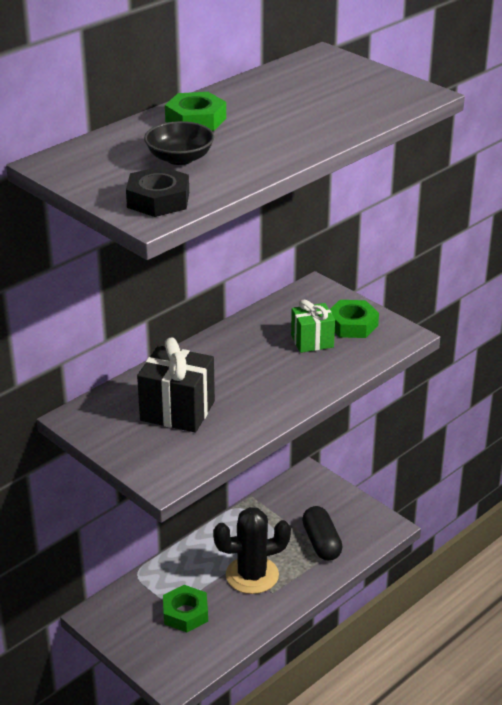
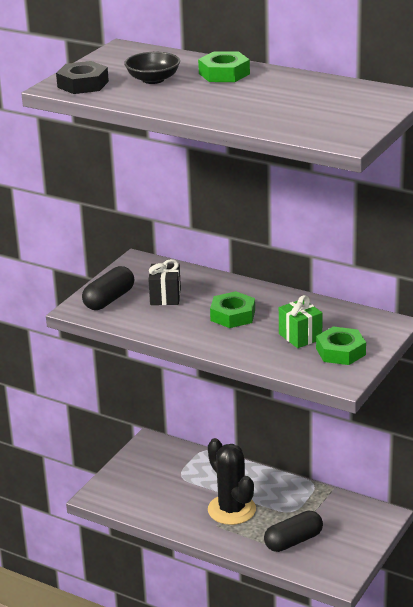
camera: 75 degrees right, 5 degrees down
black gift [137,338,215,433] -> black gift [148,259,181,305], size x0.64
green nut [163,585,208,632] -> green nut moved to [210,291,255,328]
none -> black capsule [82,266,134,310]

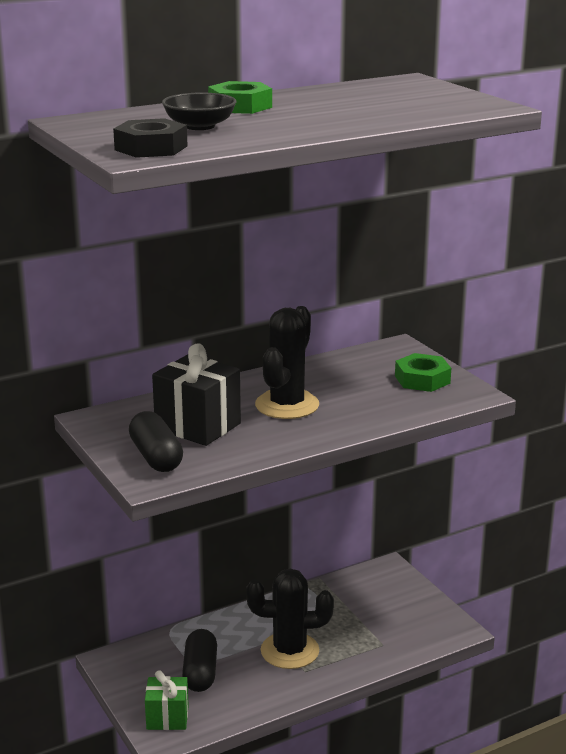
camera: 60 degrees left, 5 degrees down
black gift [148,259,181,305] -> black gift [152,343,241,446], size x1.57
green nut [210,291,255,328] -> black cactus [255,306,319,419]
black capsule [264,511,323,552] -> black capsule moved to [182,629,217,692]
green gift [279,295,322,348] -> green gift moved to [145,670,189,730]

